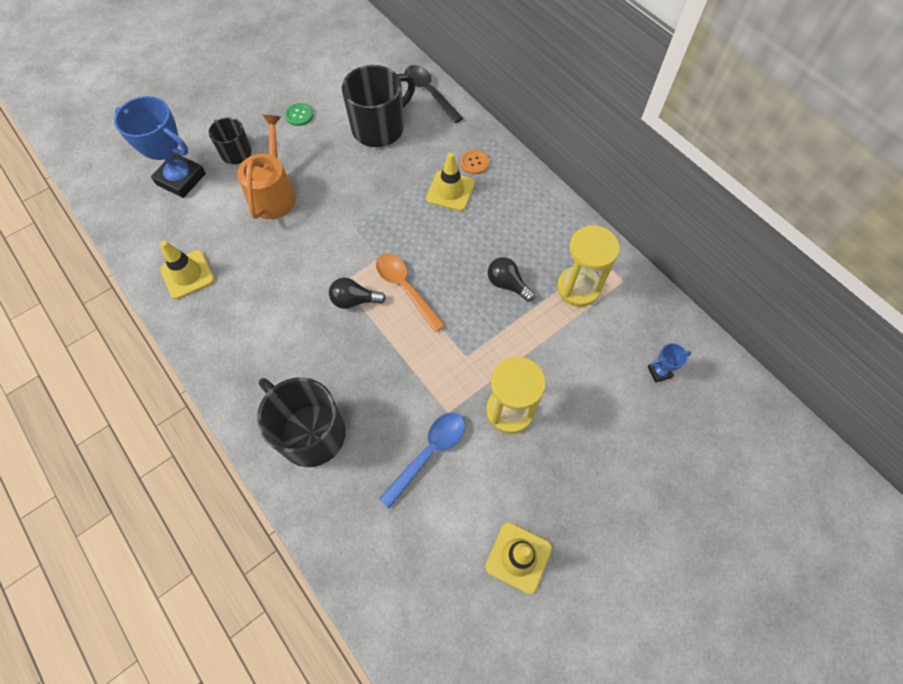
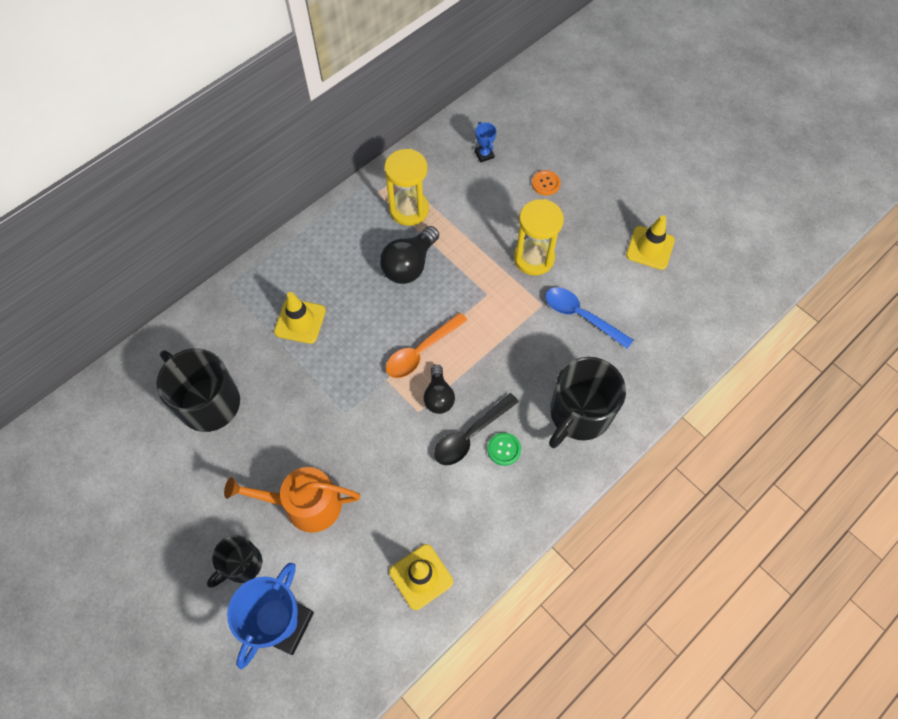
camera: 95 degrees left, 0 degrees up
green button [285,103,313,126] -> green button moved to [487,432,521,466]
black spoon [405,65,463,123] -> black spoon moved to [434,393,519,465]
orange button [460,150,489,174] -> orange button moved to [532,170,561,195]
black light bulb [488,257,535,302] -> black light bulb [380,226,439,284], size x1.53

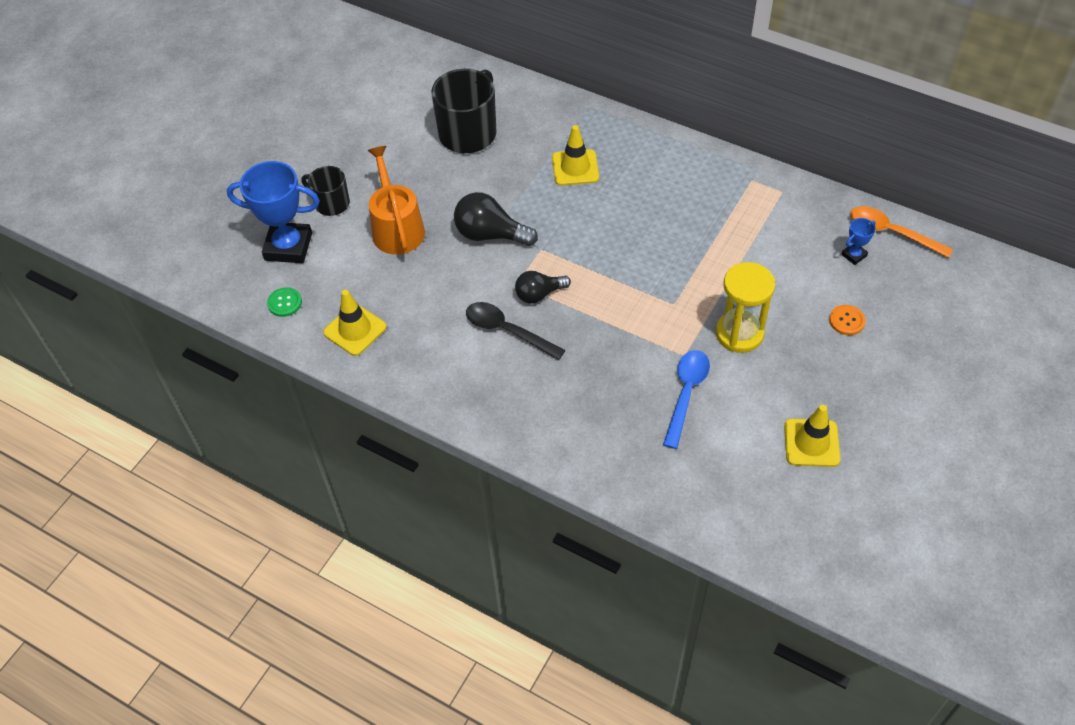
camera: 75 degrees right, 10 degrees down
black light bulb [380,226,439,284] -> black light bulb moved to [454,192,538,246]
yellow hourglass [384,149,429,226] -> none
orange spoon [386,312,468,378] -> orange spoon moved to [850,206,953,258]
green button [487,432,521,466] -> green button moved to [267,287,302,317]
black mug [549,357,626,448] -> none

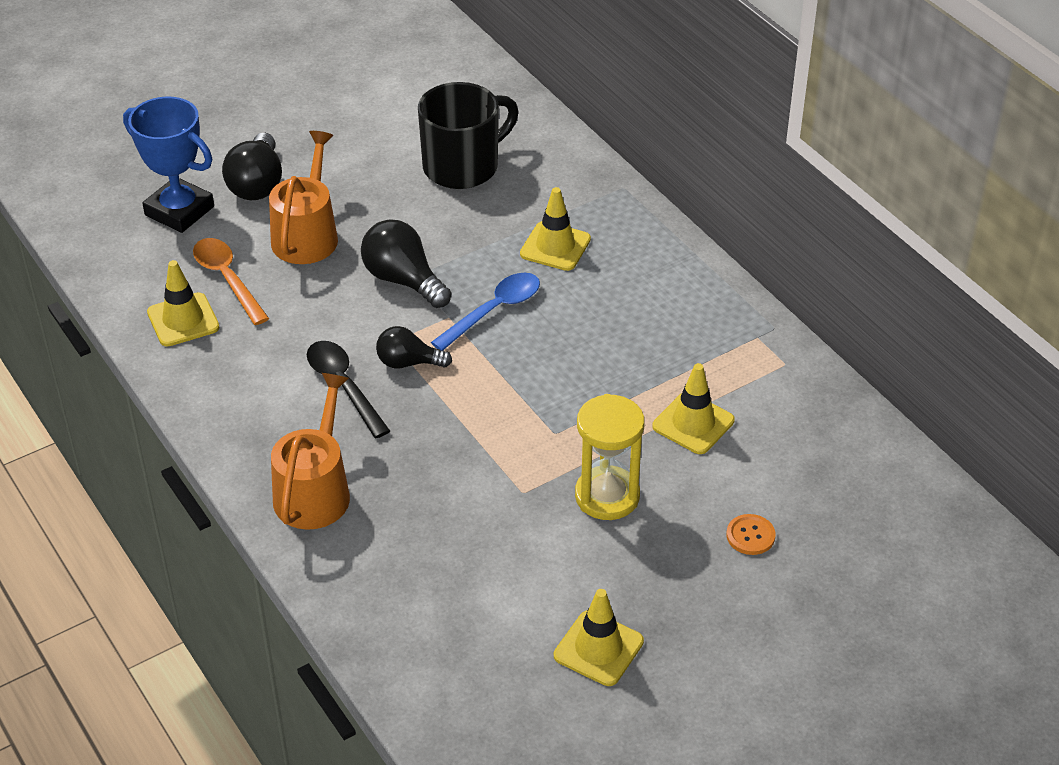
camera: 25 degrees right, 10 degrees down
green button [267,287,302,317] -> none
black mug [301,166,350,216] -> black light bulb [222,132,282,200]
blue spoon [663,350,710,449] -> blue spoon moved to [431,273,540,351]
blue trophy [841,218,876,265] -> none
orange spoon [850,206,953,258] -> orange spoon moved to [193,238,269,325]
none -> orange watering can [271,373,350,530]
none -> yellow traffic cone [652,363,735,454]

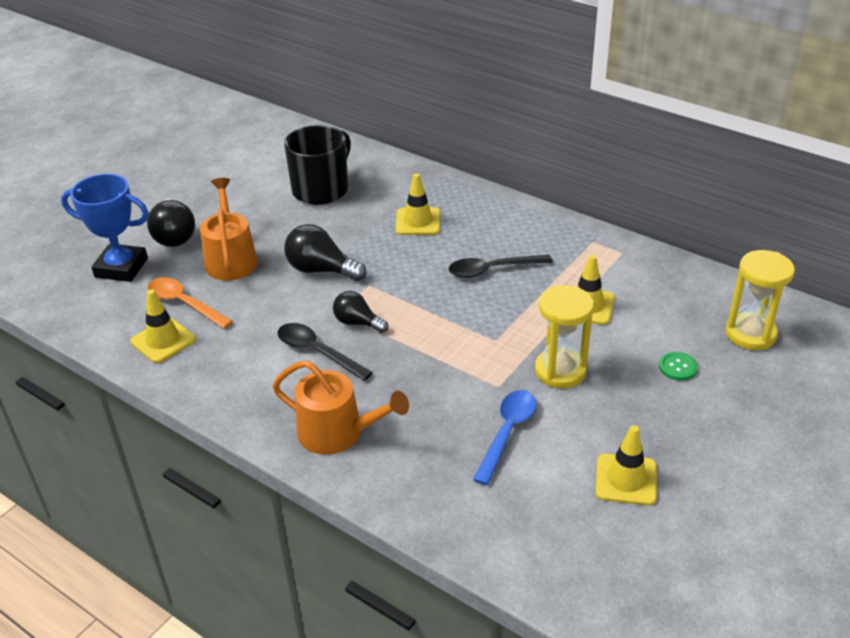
camera: 20 degrees left, 5 degrees down
orange watering can [271,373,350,530] -> orange watering can turned 120 degrees clockwise [272,360,409,455]
black light bulb [376,326,452,369] -> black light bulb turned 45 degrees clockwise [333,291,388,333]
blue spoon [431,273,540,351] -> blue spoon moved to [473,390,536,485]
orange button [726,514,776,555] -> green button [659,352,698,381]
none -> black spoon [449,255,553,278]
none -> yellow hourglass [725,250,795,350]

